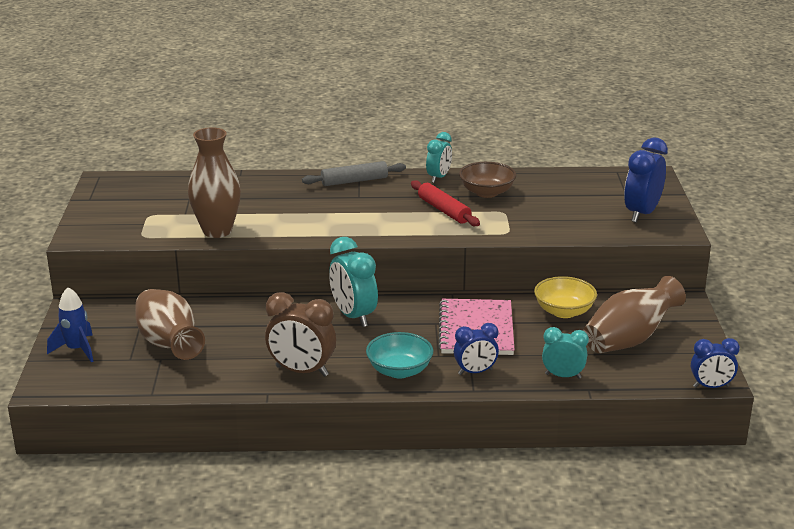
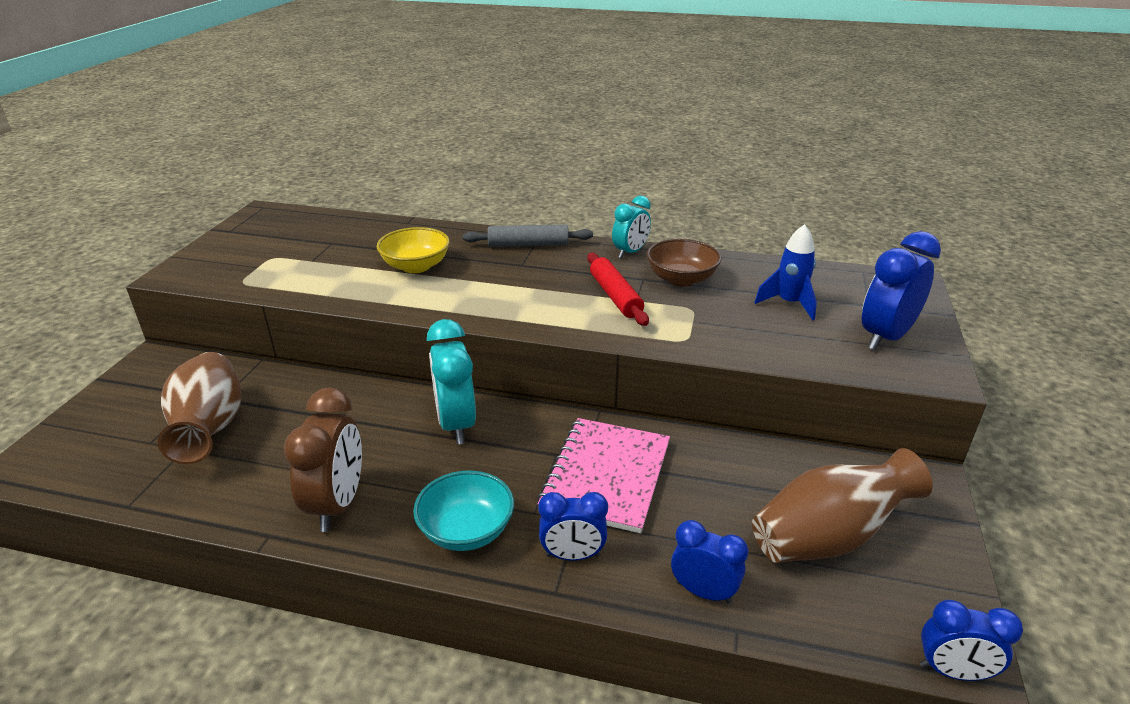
camera: 15 degrees right, 5 degrees up
blue rocket [47,287,94,362] -> blue rocket moved to [754,224,817,321]
brown vase [188,127,241,238] -> none
brown clock [265,292,336,377] -> brown clock turned 120 degrees counterclockwise [284,387,362,532]
yellow bowl [534,276,597,318] -> yellow bowl moved to [377,227,450,273]
turquoise clock [542,327,589,379] -> blue clock [671,520,749,604]

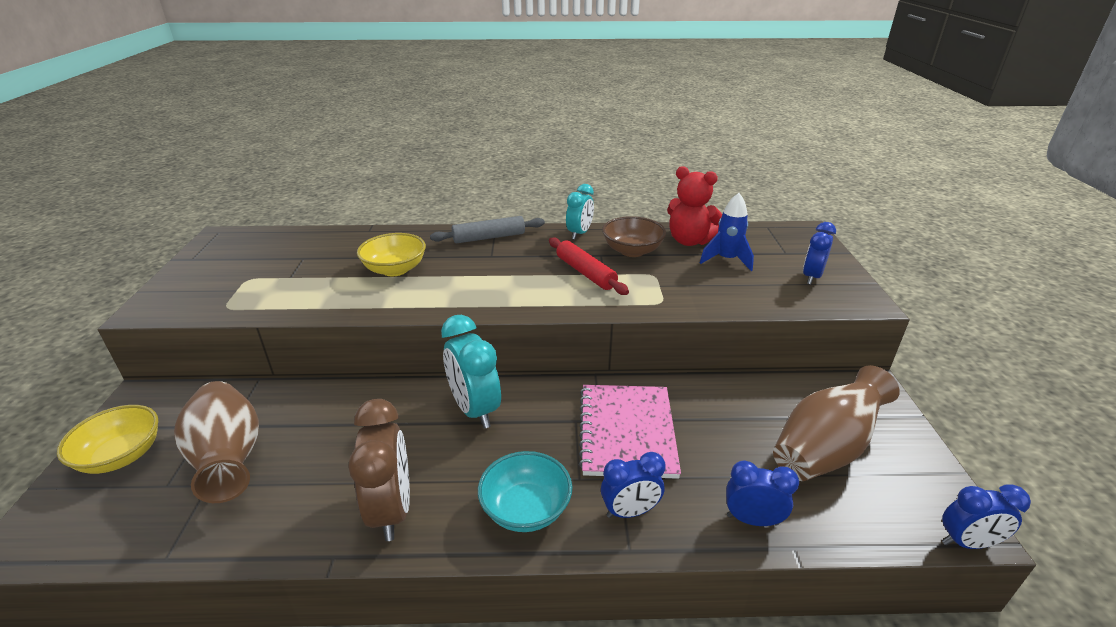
camera: 15 degrees left, 0 degrees up
blue clock [862,231,941,350] -> blue clock [803,222,836,285], size x0.63
none -> yellow bowl [57,405,158,474]
none -> red teddy bear [667,166,722,246]

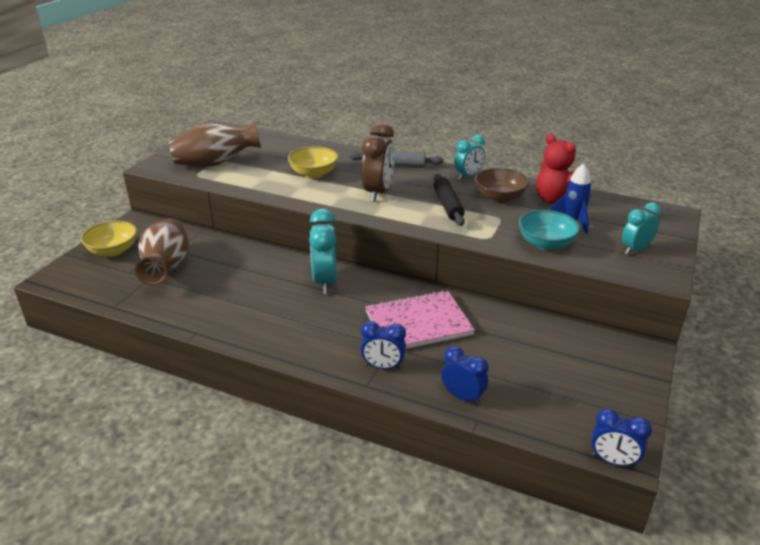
camera: 25 degrees right, 0 degrees up
brown clock [348,399,410,541] -> brown clock moved to [361,123,394,202]
turquoise bowl [478,451,572,532] -> turquoise bowl moved to [518,210,580,250]
red rolling pin [549,237,629,295] -> black rolling pin [434,174,465,226]
pink notebook [579,385,681,479] -> pink notebook turned 45 degrees clockwise [365,290,475,349]
brown vase [773,365,900,481] -> brown vase moved to [169,122,261,167]
blue clock [803,222,836,285] -> turquoise clock [622,203,661,254]

